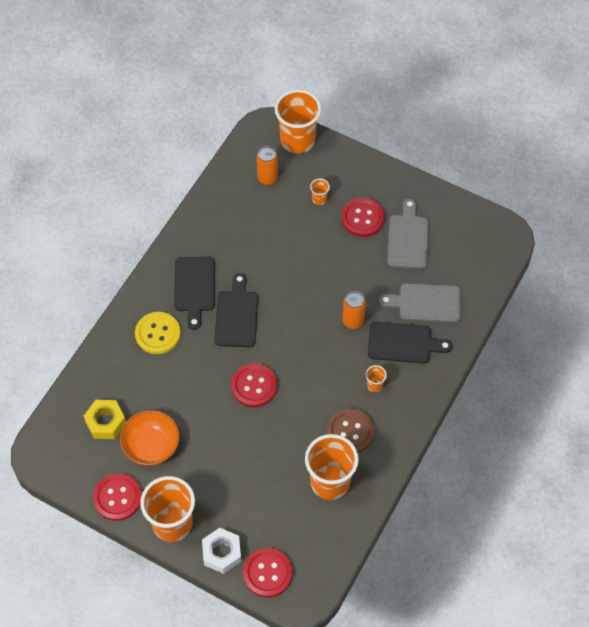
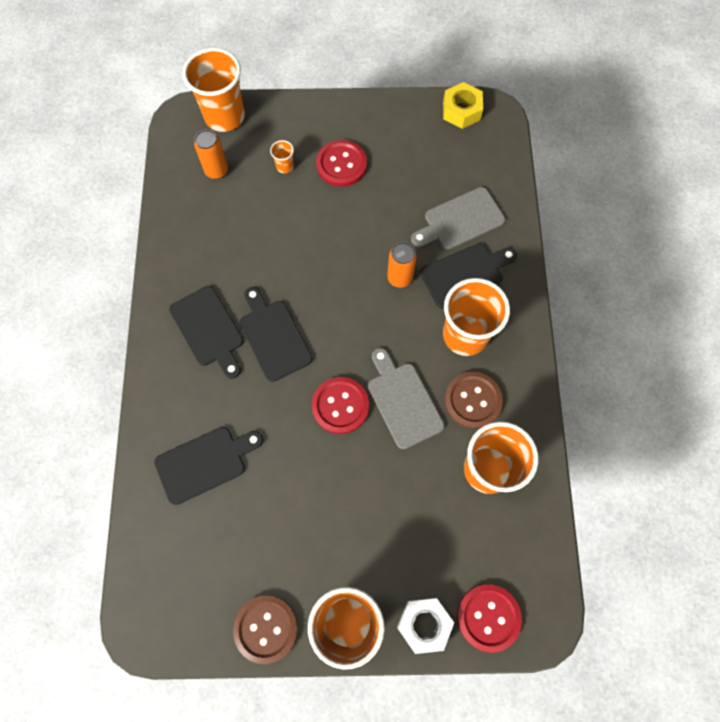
camera: 30 degrees left, 10 degrees up
yellow nut [84,400,126,439] -> yellow nut moved to [443,82,483,129]
red button [93,473,142,521] -> brown button [233,595,298,664]
orange bowl [120,410,180,465] -> none
yellow button [135,312,181,354] -> none
orange cup [366,365,387,392] -> orange cup [443,278,510,356], size x2.39
grey cutting board [387,199,429,269] -> grey cutting board moved to [368,348,444,449]
none -> black cutting board [154,427,263,505]

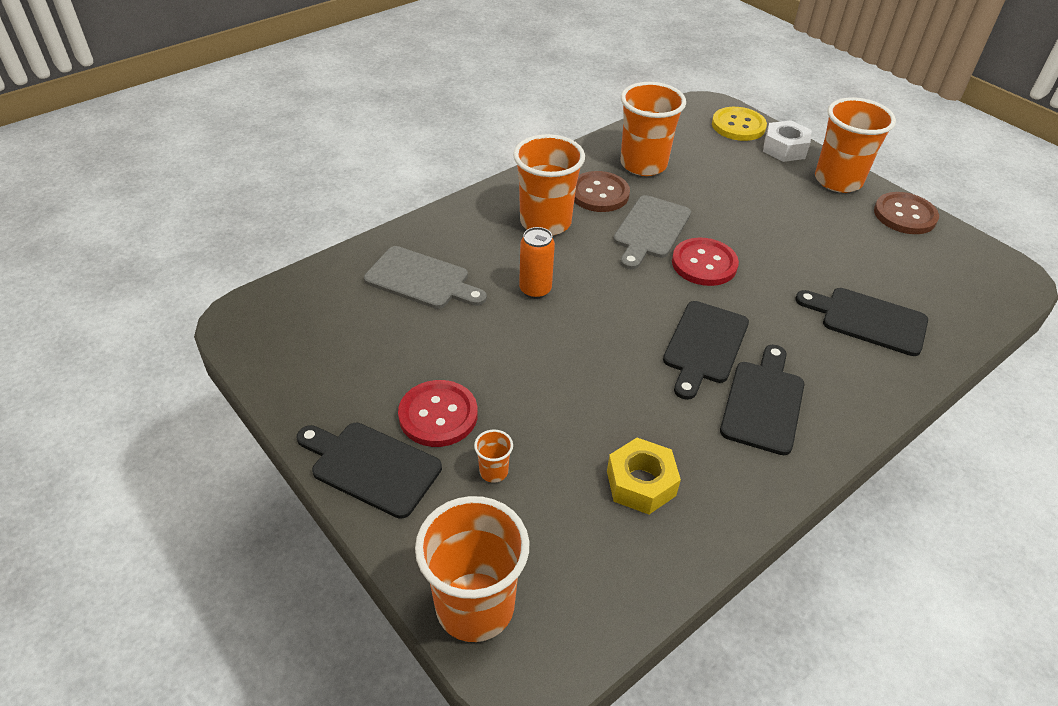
camera: 130 degrees left, 25 degrees down
orange can [194,129,228,179] -> none
black cutting board [420,244,517,309] -> black cutting board moved to [296,423,442,519]
yellow nut [443,82,483,129] -> yellow nut moved to [607,438,681,514]
red button [457,585,522,652] -> yellow button [712,107,767,141]

